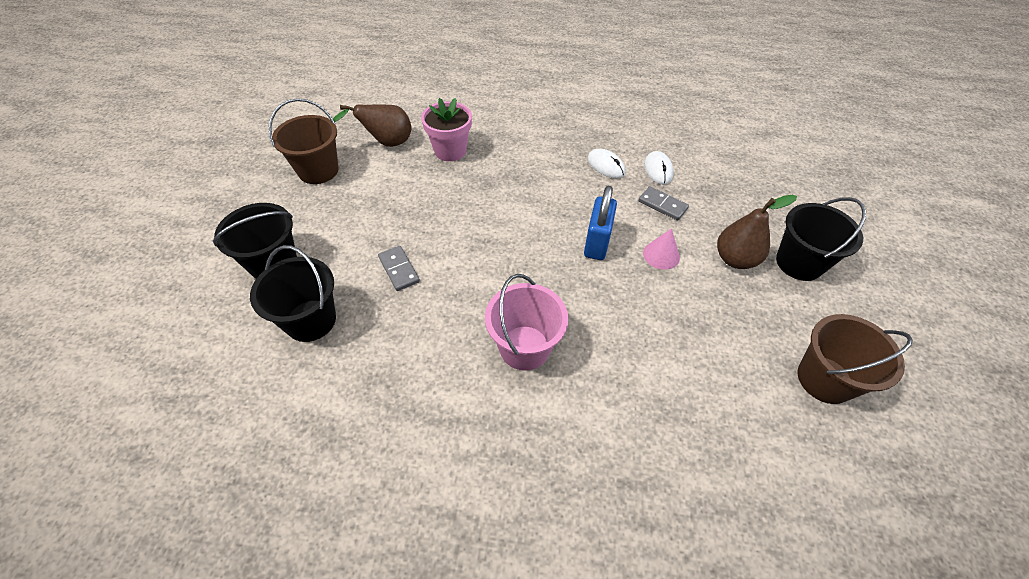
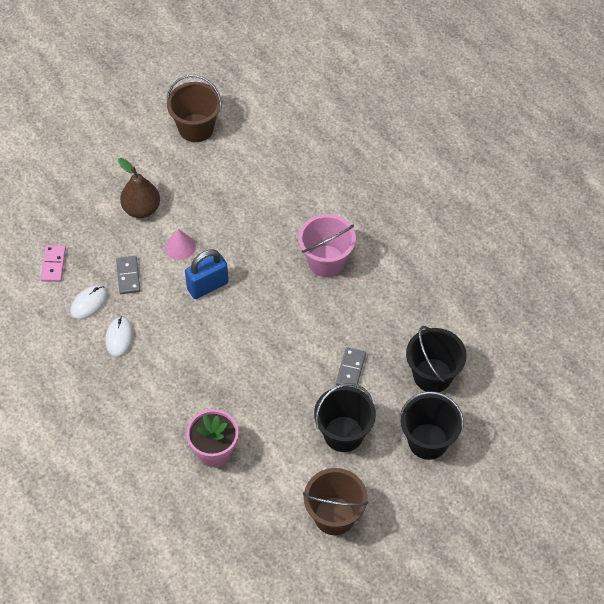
camera: 135 degrees left, 5 degrees up
brown pear [333,104,412,147] -> none
black bucket [776,197,866,281] -> black bucket moved to [314,383,376,452]
none -> pink domino [41,245,66,282]

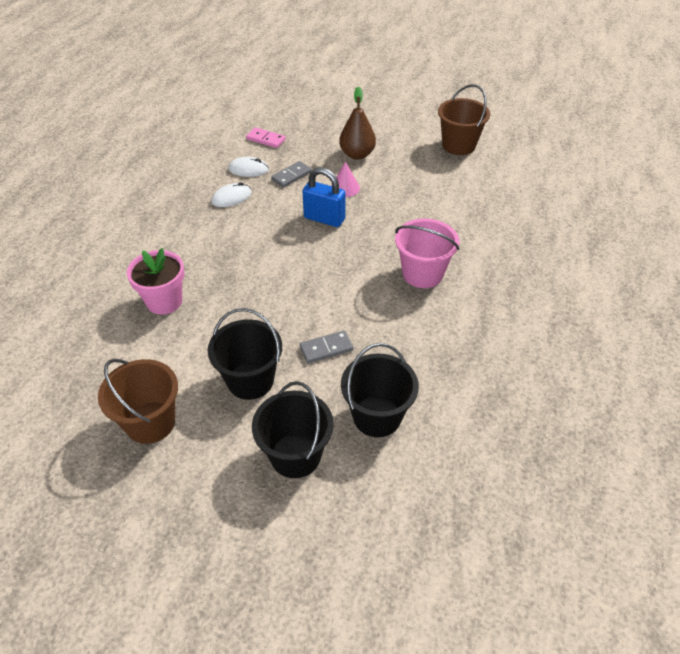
camera: 55 degrees right, 10 degrees down
pink domino [41,245,66,282] -> pink domino turned 60 degrees clockwise [246,127,286,148]

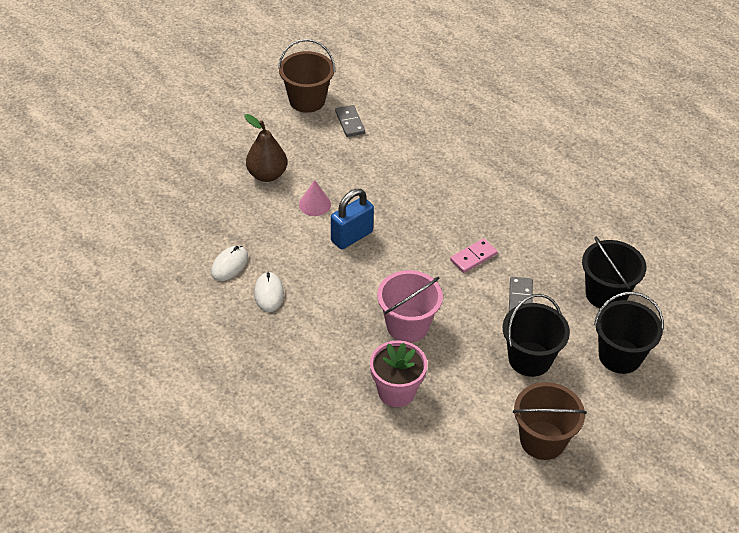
camera: 65 degrees left, 0 degrees up
pink domino [246,127,286,148] -> pink domino moved to [450,239,497,273]
grey domino [271,161,312,188] -> grey domino moved to [335,105,365,137]
pink bucket [395,219,460,288] -> pink bucket moved to [377,270,443,343]

